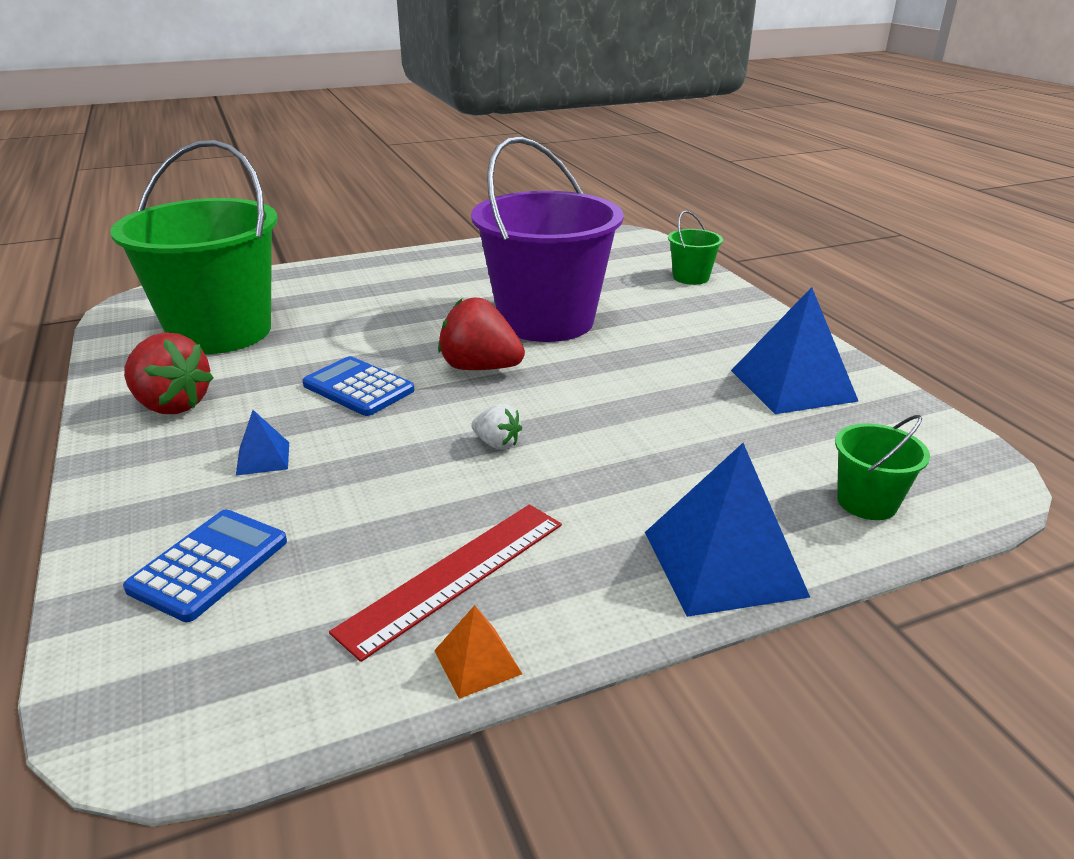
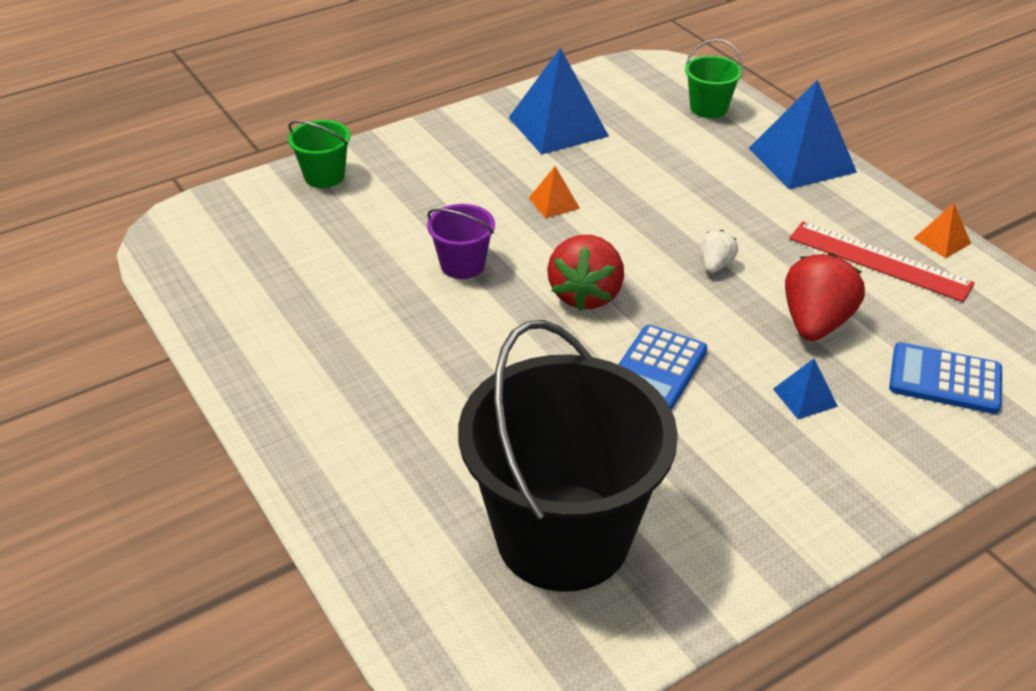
camera: 100 degrees left, 10 degrees up
green bucket [110,140,278,354] -> black bucket [458,320,678,592]
red strawberry [124,333,213,414] -> red strawberry moved to [785,253,865,341]
purple bucket [471,136,624,342] -> purple bucket [427,204,495,279], size x0.42
none -> orange pyramid [529,166,580,218]

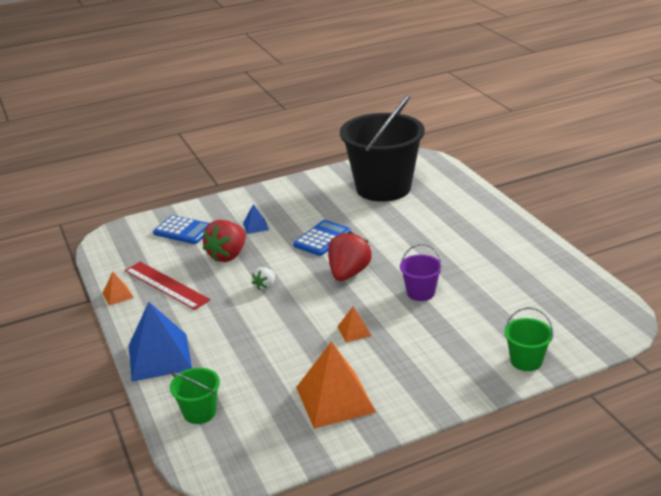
camera: 170 degrees left, 10 degrees down
blue pyramid [508,48,609,155] -> orange pyramid [296,341,376,429]

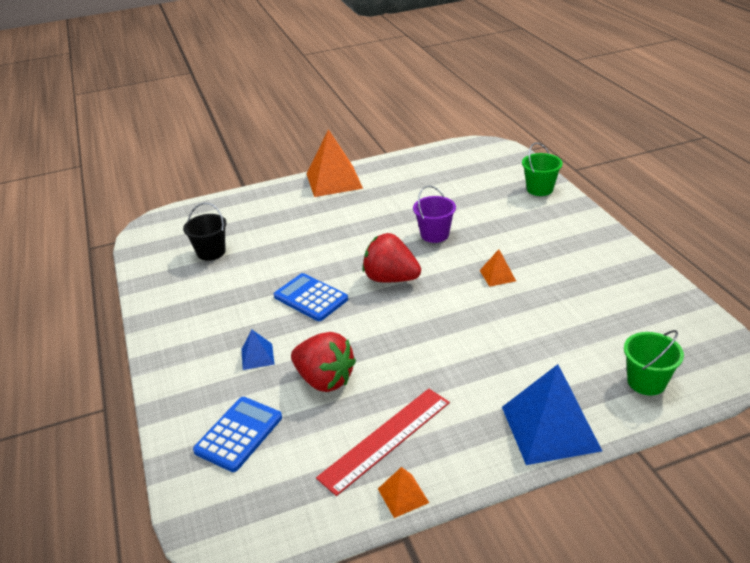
camera: 85 degrees left, 5 degrees up
white strawberry [252,267,275,291] -> none
orange pyramid [296,341,376,429] -> orange pyramid moved to [307,129,363,197]
black bucket [340,94,425,202] -> black bucket [183,203,227,261], size x0.42

